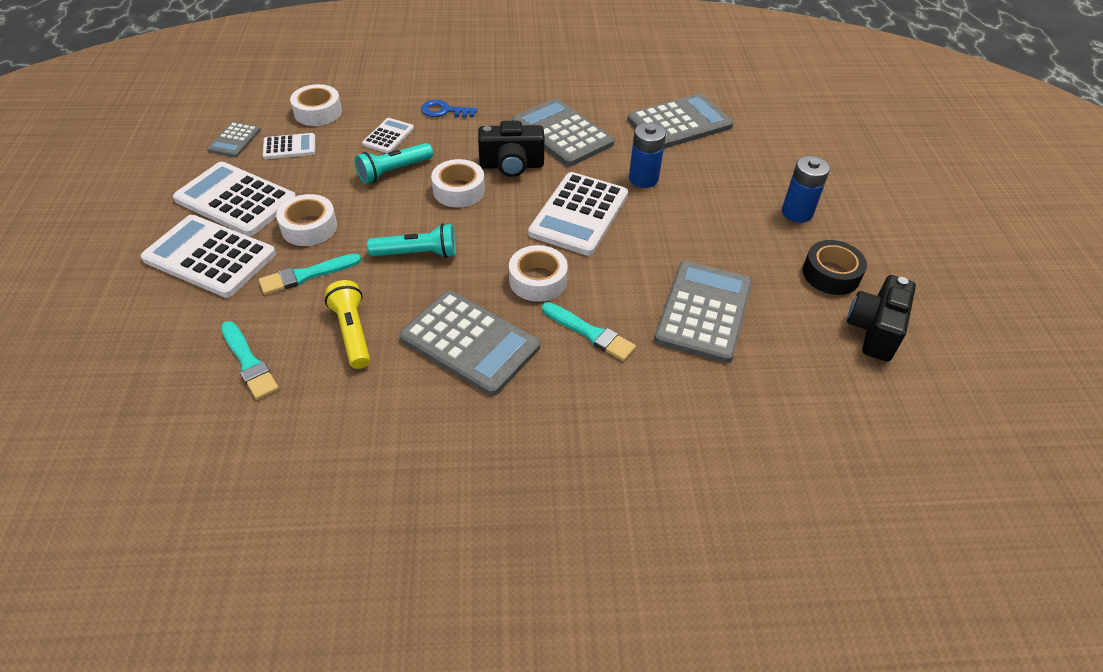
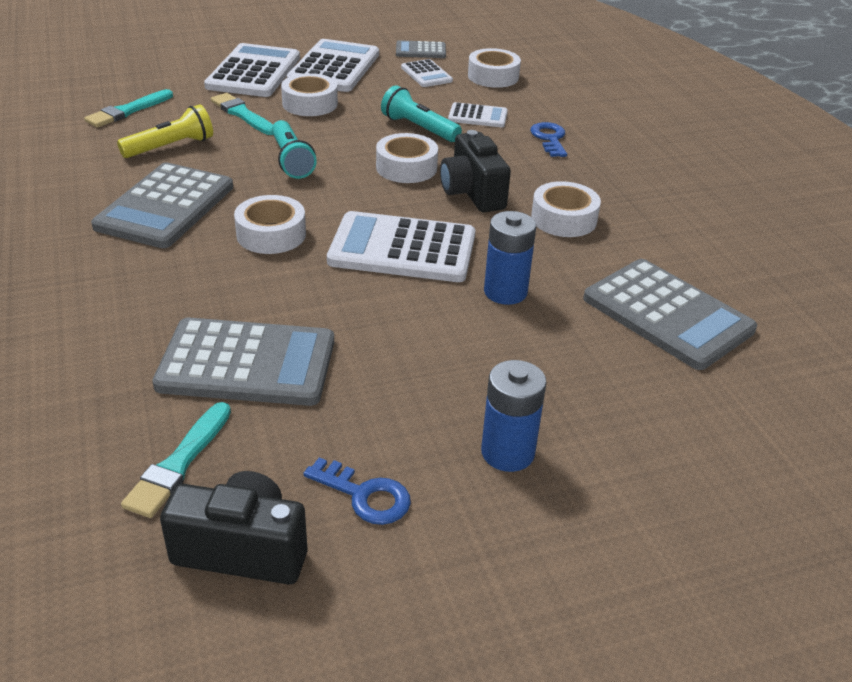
camera: 75 degrees right, 10 degrees down
grey calculator [512,98,614,166] -> white tape [531,181,601,237]
turquoise brush [542,302,636,361] -> turquoise brush moved to [121,402,231,518]
black tape [803,240,867,295] -> blue key [303,458,411,525]

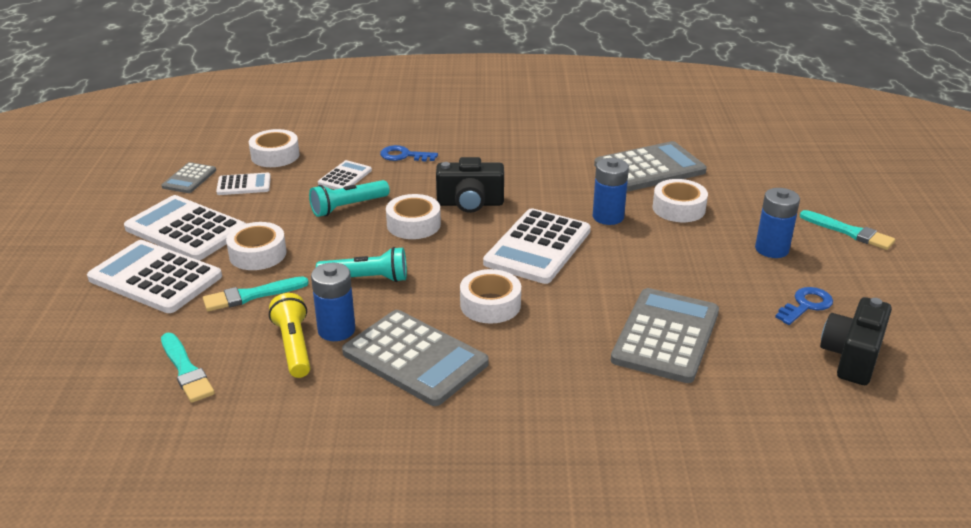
camera: 70 degrees left, 5 degrees down
turquoise brush [121,402,231,518] -> turquoise brush moved to [800,210,895,250]
white tape [531,181,601,237] -> white tape moved to [652,179,708,222]
none -> blue battery [311,263,355,341]

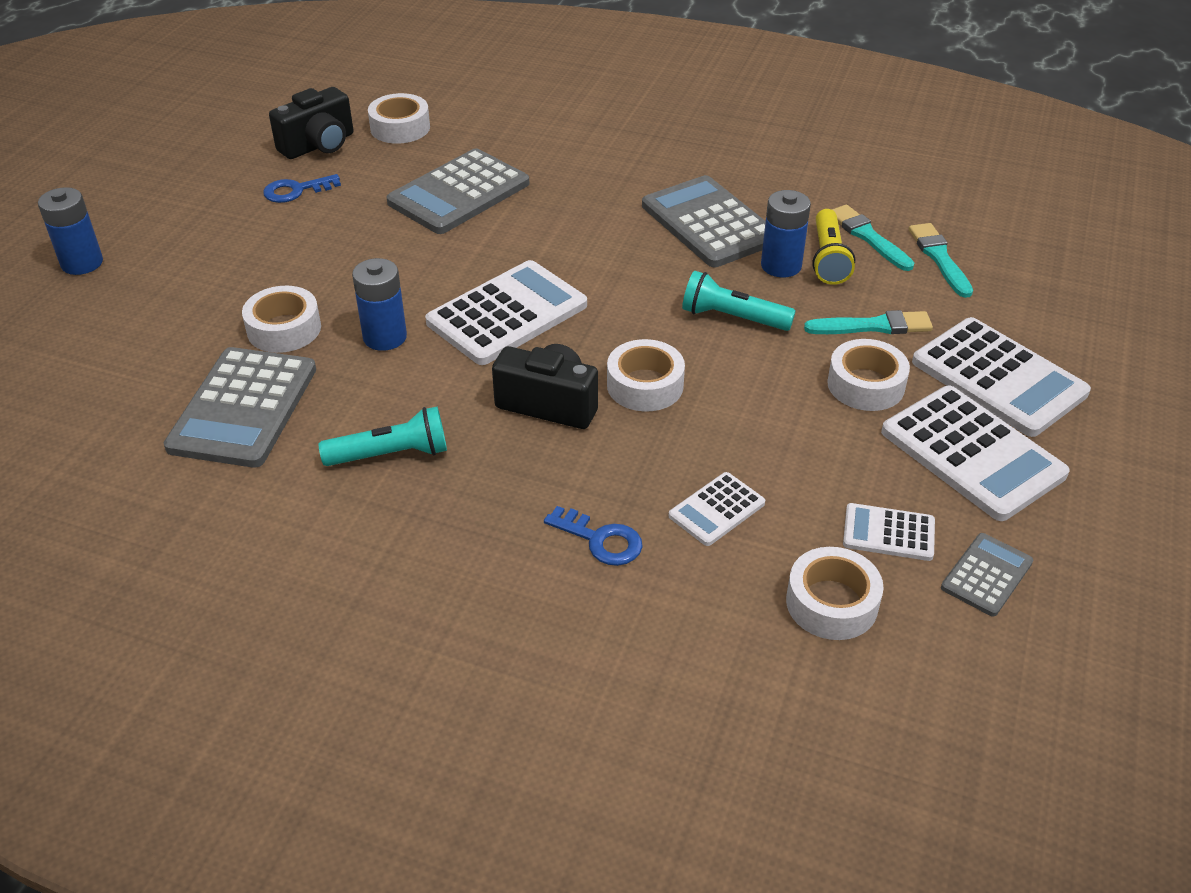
camera: 160 degrees left, 10 degrees up
turquoise flashlight [309,180,390,217] -> turquoise flashlight moved to [319,407,447,466]
white tape [460,269,521,324] -> white tape moved to [368,93,430,144]
grey calculator [594,141,707,192] -> grey calculator turned 75 degrees counterclockwise [164,347,316,468]
blue battery [755,188,800,258] -> blue battery moved to [38,187,103,275]
turquoise brush [800,210,895,250] -> turquoise brush moved to [832,205,914,271]

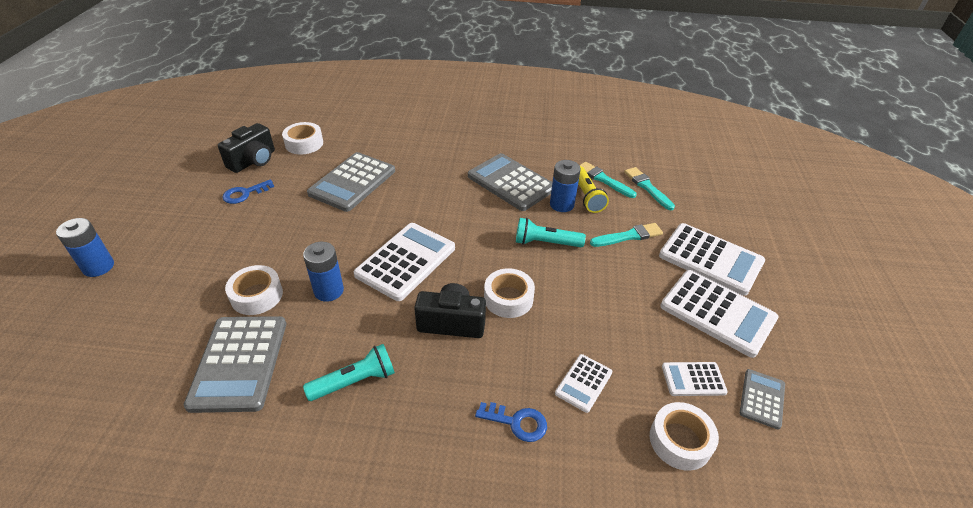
camera: 15 degrees left, 0 degrees up
white tape [827,339,910,411] -> none

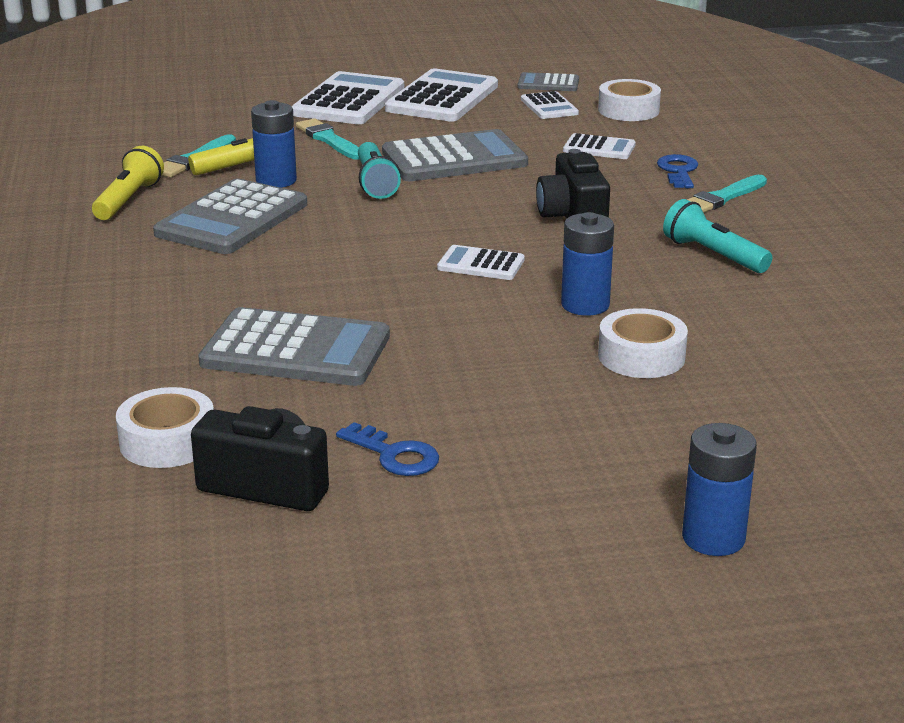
camera: 105 degrees left, 15 degrees down
grey calculator [184,316,286,413] -> grey calculator moved to [382,129,528,181]
white calculator [354,223,455,301] -> white calculator [437,245,525,280], size x0.52
white tape [484,268,535,318] -> none
turquoise brush [624,167,675,210] -> turquoise brush moved to [687,175,767,213]
none -> yellow flashlight [92,146,164,220]

